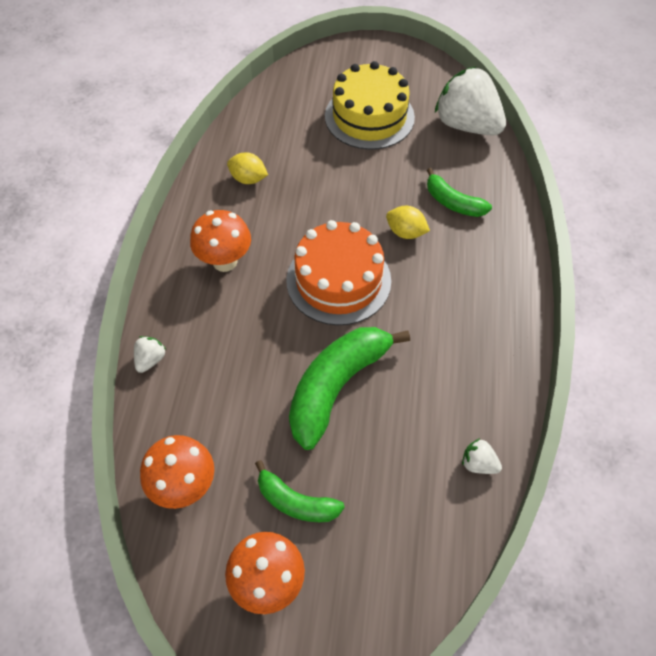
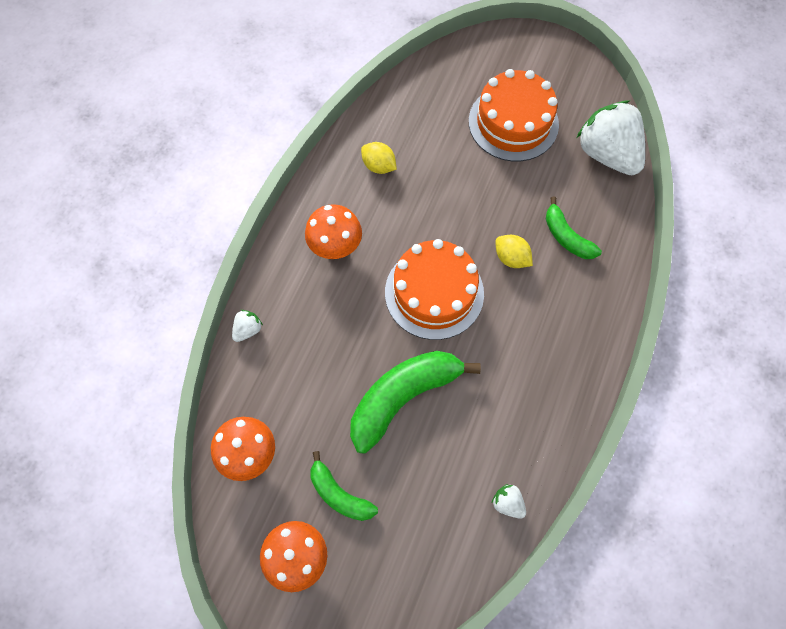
camera: 15 degrees right, 10 degrees up
yellow cake [325,61,415,150] -> orange cake [469,69,559,162]

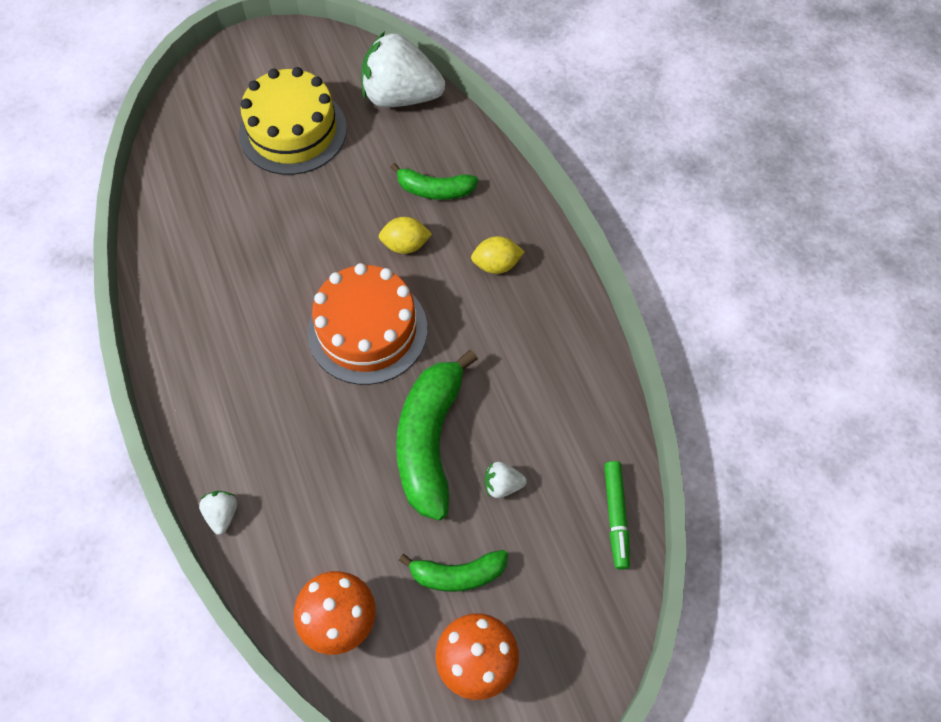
camera: 45 degrees left, 5 degrees down
orange mushroom [305,204,362,259] -> none
yellow lemon [361,142,397,174] -> yellow lemon moved to [471,236,525,274]
orange cake [469,69,559,162] -> yellow cake [239,67,347,175]
white strawberry [492,484,526,519] -> white strawberry moved to [484,462,527,498]
none -> green marker [604,461,630,570]

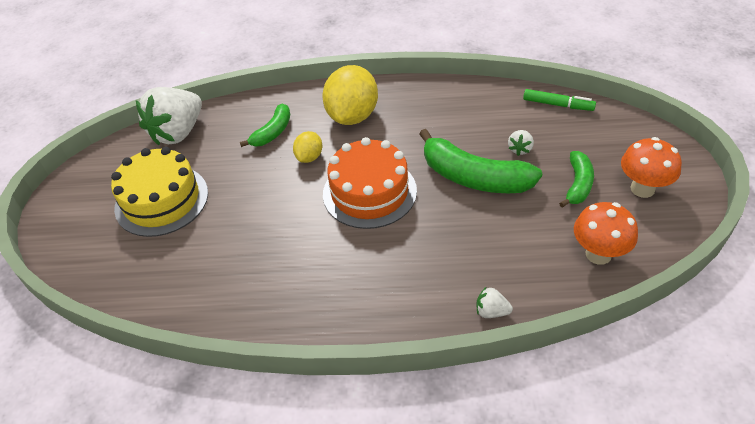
camera: 65 degrees left, 15 degrees down
yellow lemon [471,236,525,274] -> yellow lemon [322,65,378,125], size x1.99

